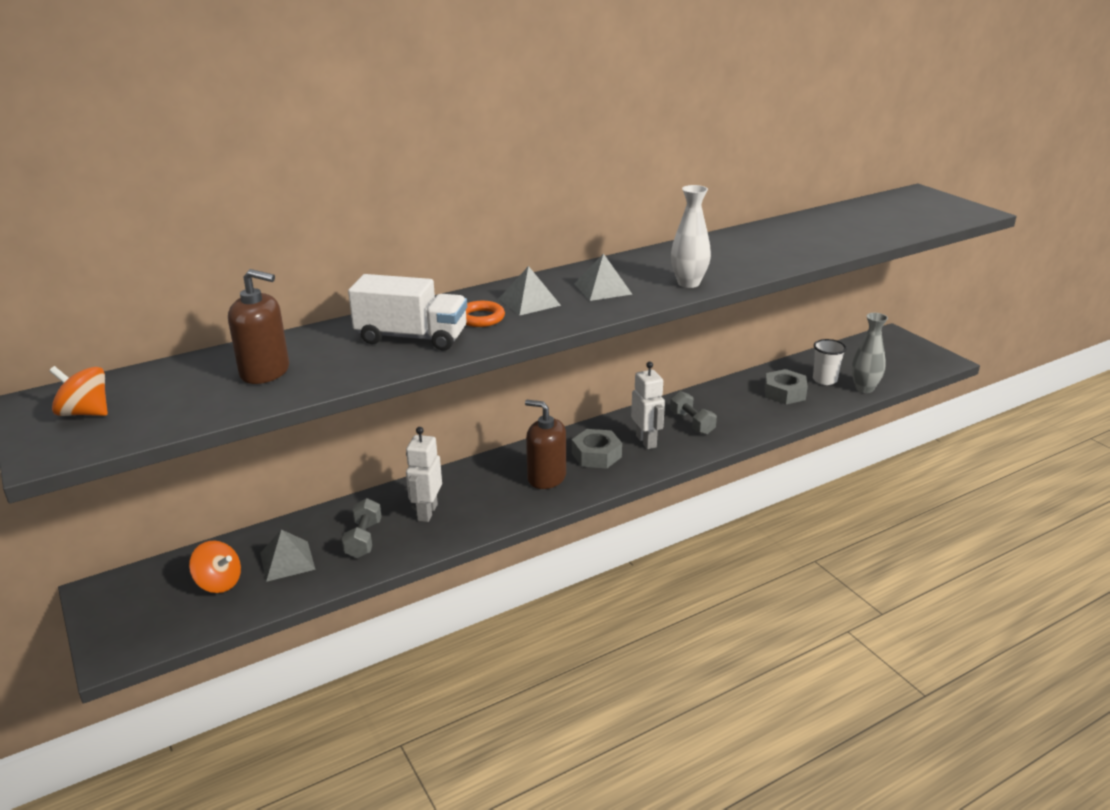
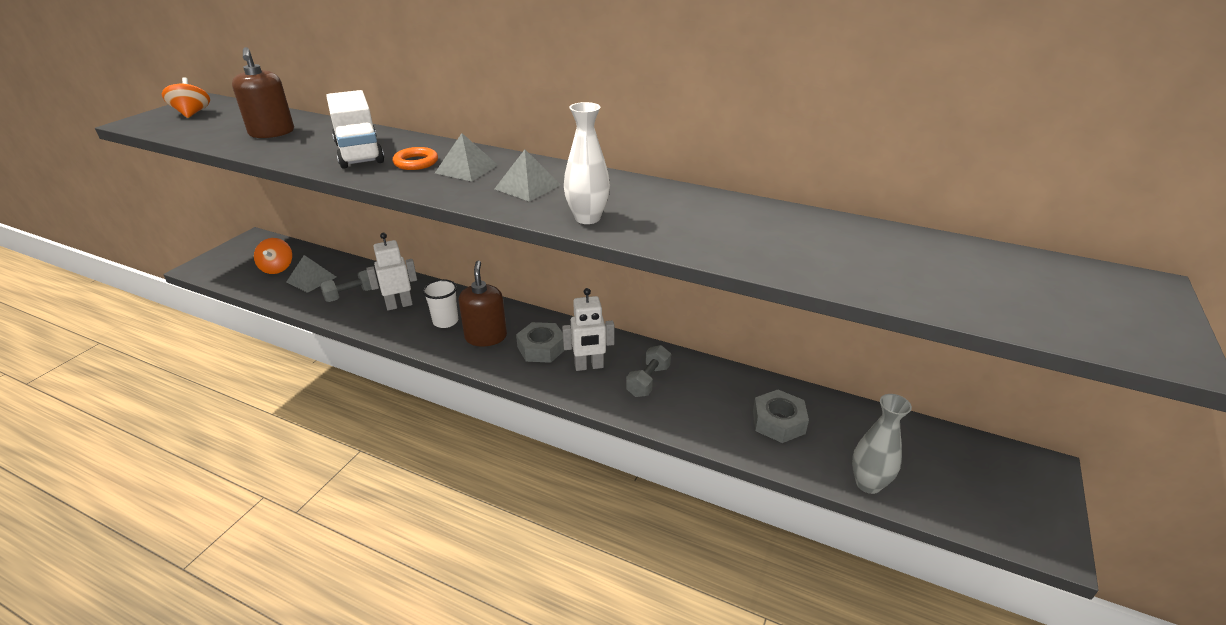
camera: 55 degrees right, 5 degrees up
white robot [631,362,665,449] -> white robot turned 45 degrees clockwise [562,288,614,371]
white cup [813,339,847,385] -> white cup moved to [422,279,458,328]

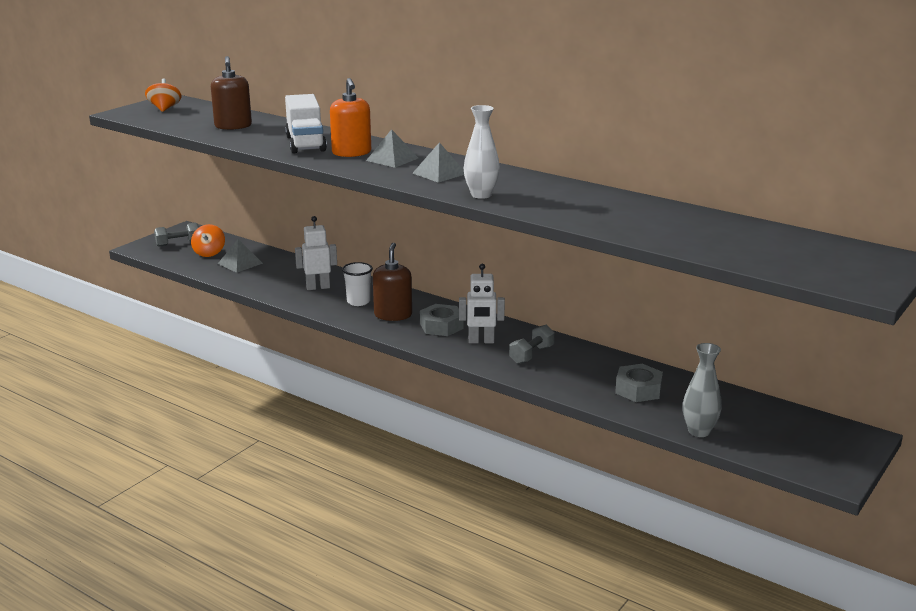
camera: 10 degrees right, 10 degrees down
grey dumbbell [320,270,372,302] -> grey dumbbell moved to [154,222,199,247]
orange ring [393,147,438,170] -> orange soap dispenser [330,78,371,157]

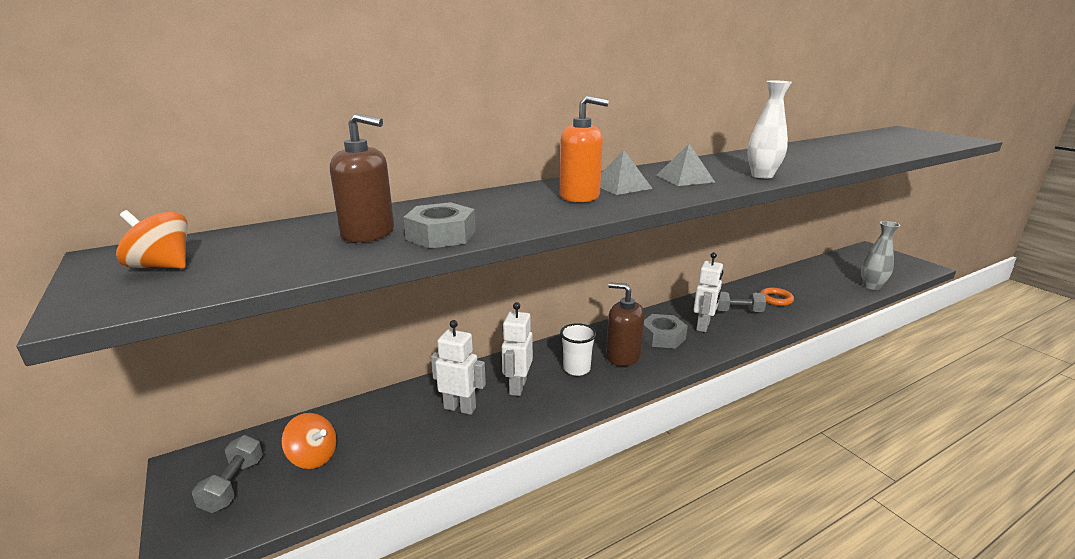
camera: 65 degrees left, 0 degrees up
grey pyramid [218,239,263,273] -> none
white truck [285,94,327,154] -> none
grey dumbbell [509,325,555,364] -> grey dumbbell turned 60 degrees counterclockwise [716,292,766,312]
grey nut [615,364,663,402] -> grey nut moved to [403,202,476,249]
none -> white robot [431,320,486,415]
none -> orange ring [760,287,794,306]

